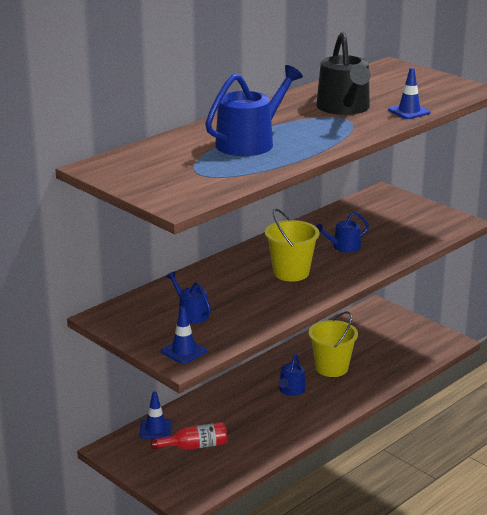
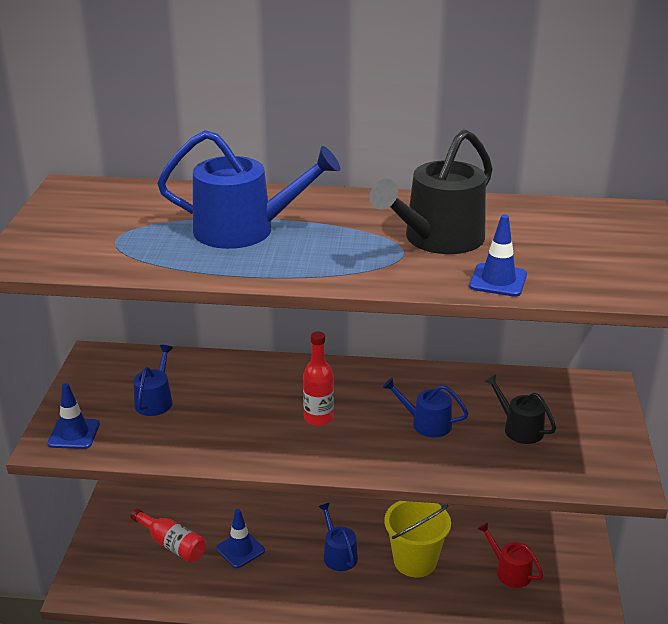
camera: 50 degrees right, 5 degrees up
blue traffic cone [140,392,172,439] -> blue traffic cone moved to [216,509,265,568]
yellow bucket [265,209,319,281] -> red bottle [303,331,334,426]
blue watering can [279,354,306,396] -> blue watering can turned 90 degrees clockwise [318,503,358,571]
none -> red watering can [477,522,543,588]
none -> black watering can [484,374,556,444]

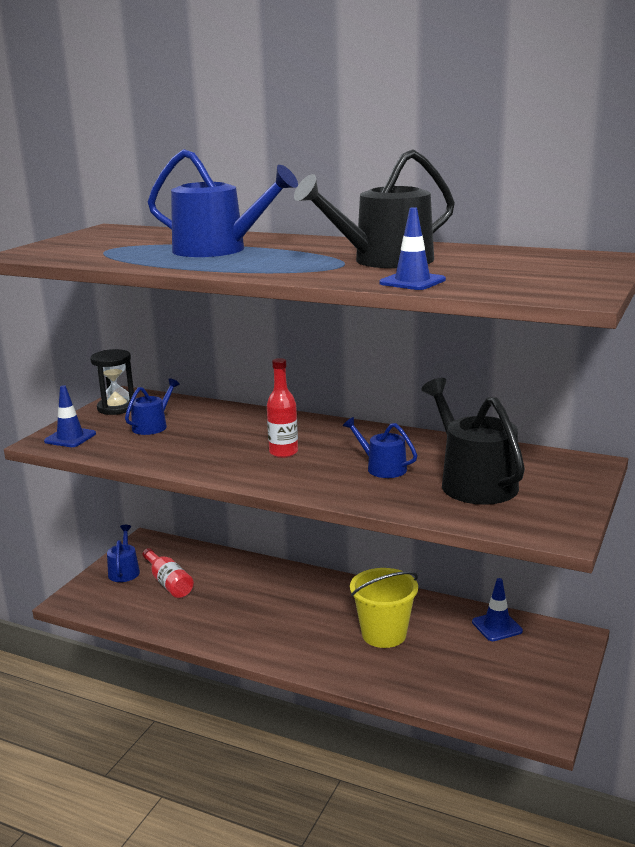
camera: 20 degrees right, 10 degrees down
blue traffic cone [216,509,265,568] -> blue traffic cone moved to [472,578,523,641]
blue watering can [318,503,358,571] -> blue watering can moved to [107,525,140,582]
red watering can [477,522,543,588] -> none
black watering can [484,374,556,444] -> black watering can [422,378,525,505], size x1.85
none -> black hourglass [90,349,134,415]

